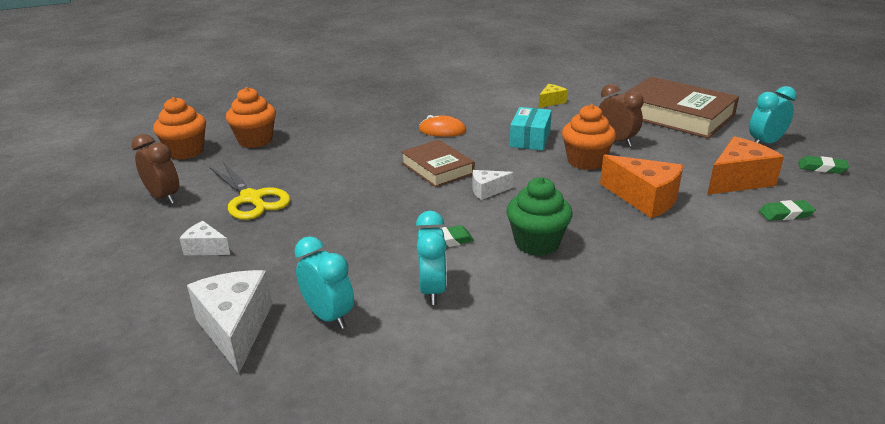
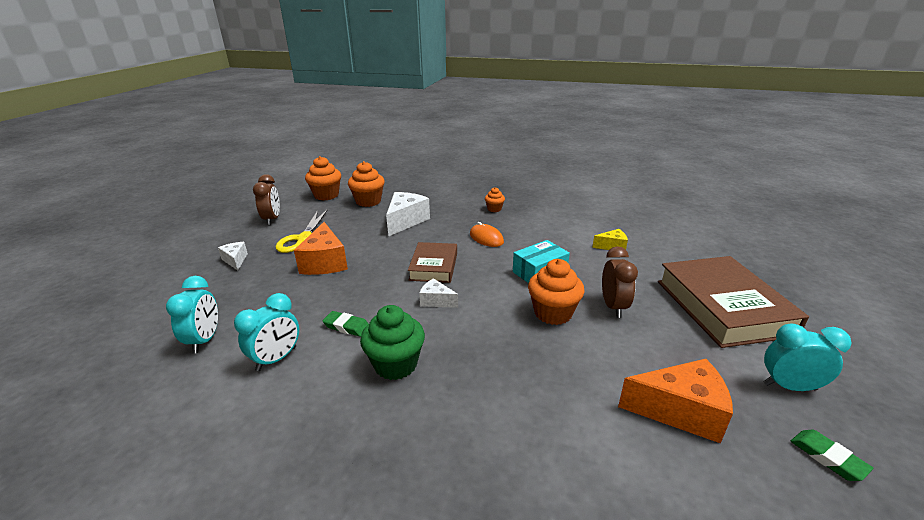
camera: 40 degrees right, 0 degrees up
white cheese [187,270,272,374] -> white cheese moved to [386,192,430,237]
orange cheese [600,155,683,218] -> orange cheese moved to [294,222,348,275]
green eraser [759,200,816,221] -> none
none -> orange cupcake [485,187,505,212]

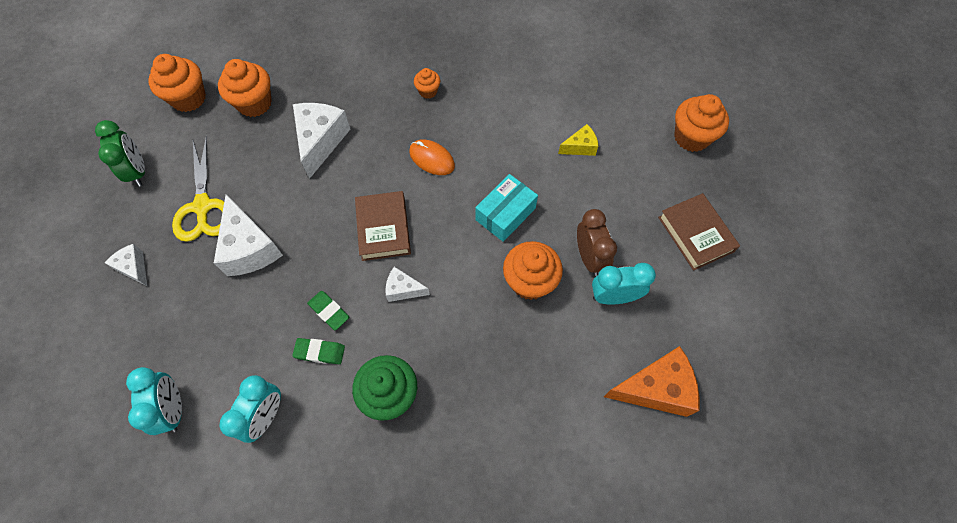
camera: 15 degrees left, 35 degrees up
brown clock [253,174,280,225] -> green clock [95,120,145,187]
orange cheese [294,222,348,275] -> white cheese [214,195,283,276]
brown book [658,256,809,348] -> brown book [658,193,740,271], size x0.58
turquoise clock [764,323,852,391] -> turquoise clock moved to [592,263,656,305]
green eraser [791,430,873,481] -> green eraser moved to [307,291,349,330]
none -> orange cupcake [674,94,729,152]

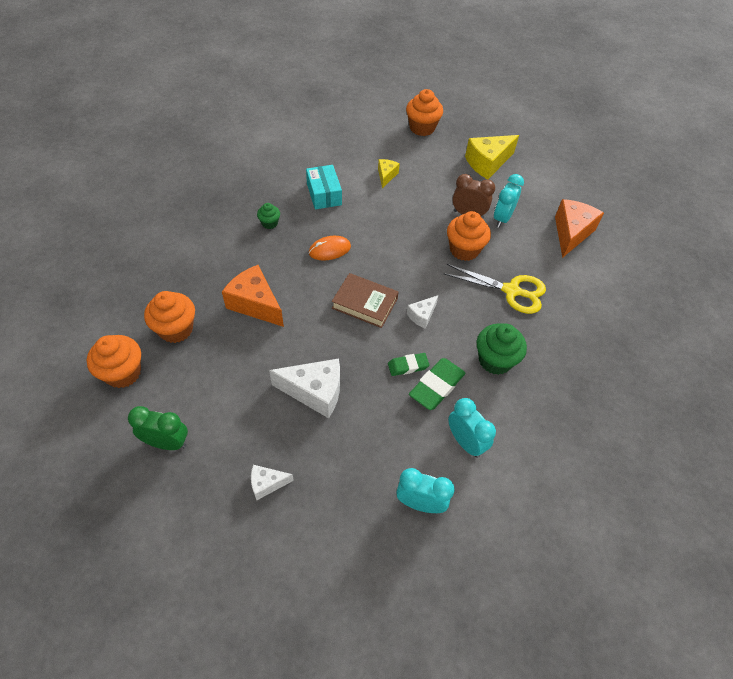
camera: 60 degrees left, 10 degrees down
yellow scissors [172,136,224,242] -> yellow scissors moved to [444,264,546,314]
green eraser [292,338,345,364] -> green eraser [409,358,465,410], size x1.62
white cheese [293,103,351,179] -> orange cheese [222,265,284,327]
orange cupcake [414,68,440,99] -> green cupcake [257,203,280,229]
turquoise box [475,174,538,242] -> turquoise box moved to [306,165,342,209]
brown book [658,193,740,271] -> yellow cheese [465,135,519,179]

